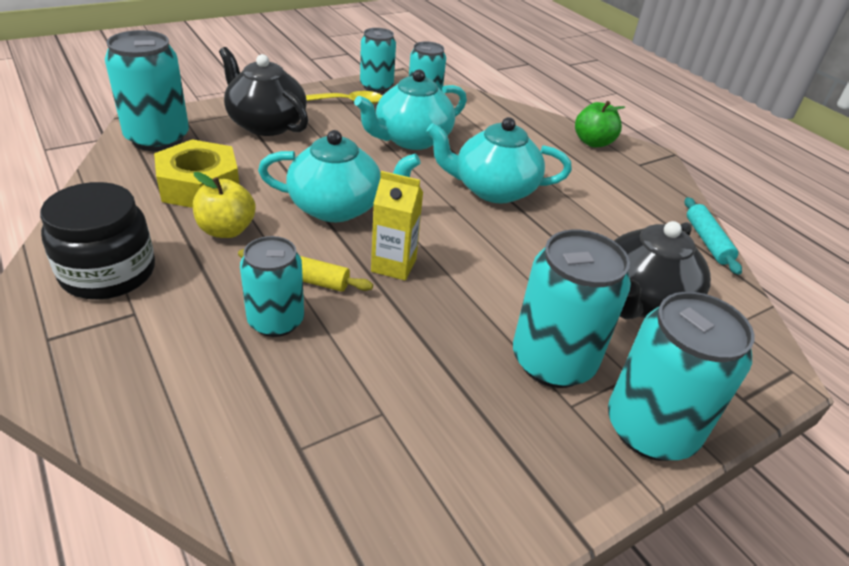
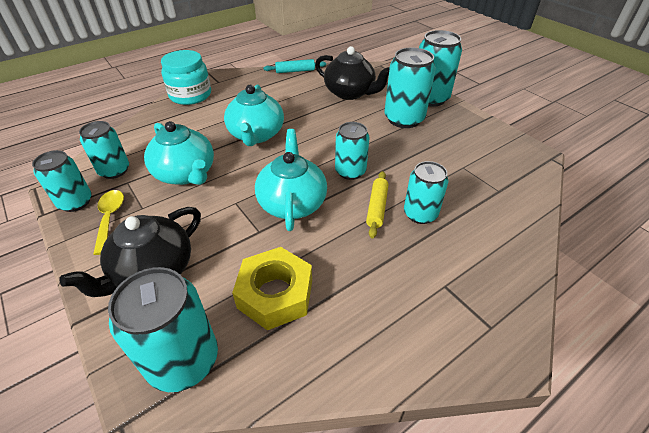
camera: 90 degrees left, 5 degrees up
black jar [40,182,155,300] -> none
yellow apple [193,172,256,238] -> none
yellow carton [371,171,423,280] -> turquoise can [335,122,370,180]
green apple [575,101,625,147] -> turquoise jar [161,50,211,105]

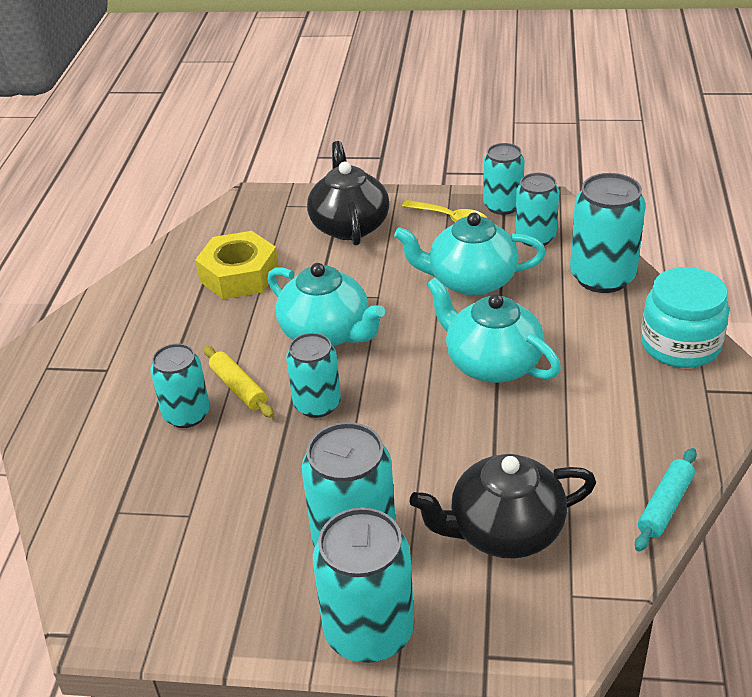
camera: 135 degrees right, 5 degrees down
turquoise can [108,267,218,392] -> turquoise can moved to [570,173,646,293]

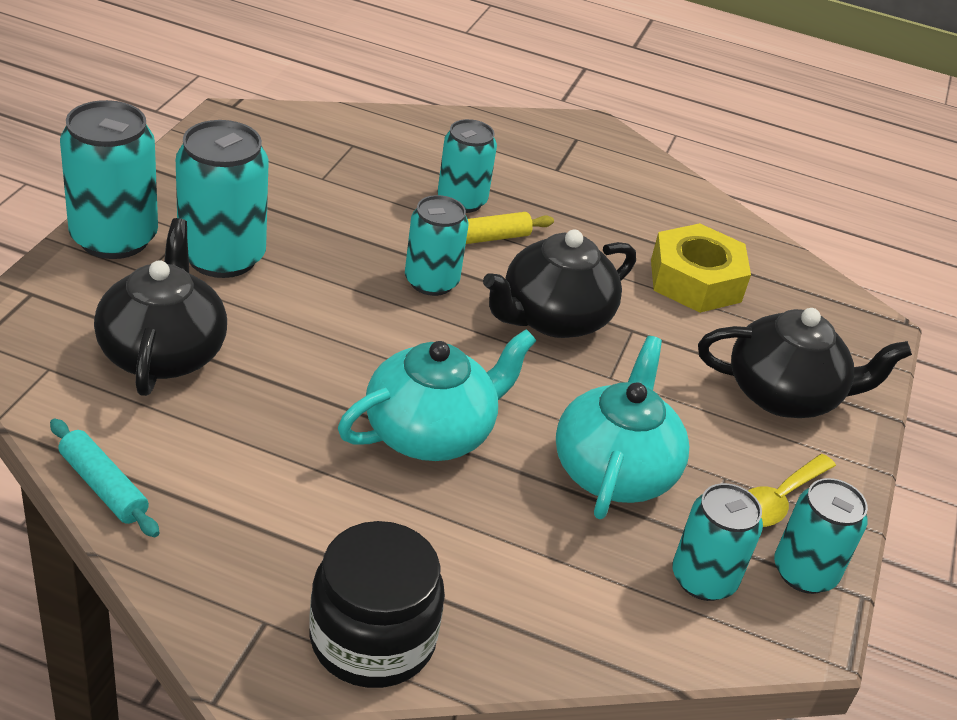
camera: 95 degrees right, 0 degrees up
turquoise teapot [268,263,385,347] -> black teapot [483,229,636,338]
turquoise can [570,173,646,293] -> none
turquoise jar [641,267,729,368] -> black jar [309,521,445,688]

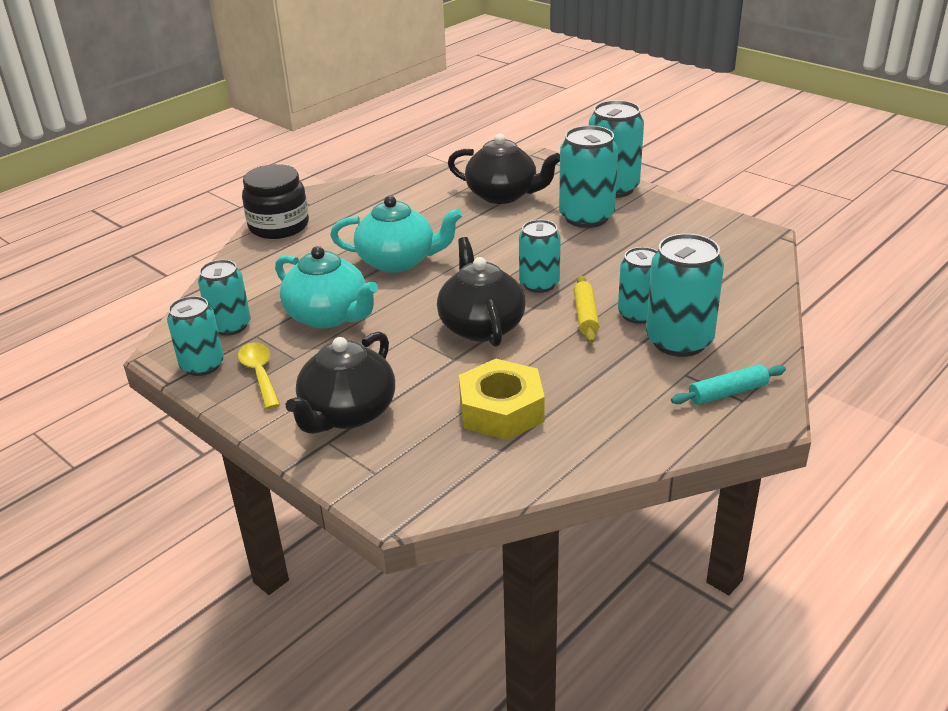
camera: 120 degrees right, 5 degrees down
turquoise rolling pin [50,418,160,537] -> turquoise rolling pin moved to [671,364,786,405]
turquoise teapot [338,329,536,461] -> turquoise teapot turned 75 degrees counterclockwise [330,196,463,273]
none -> turquoise can [646,233,724,357]

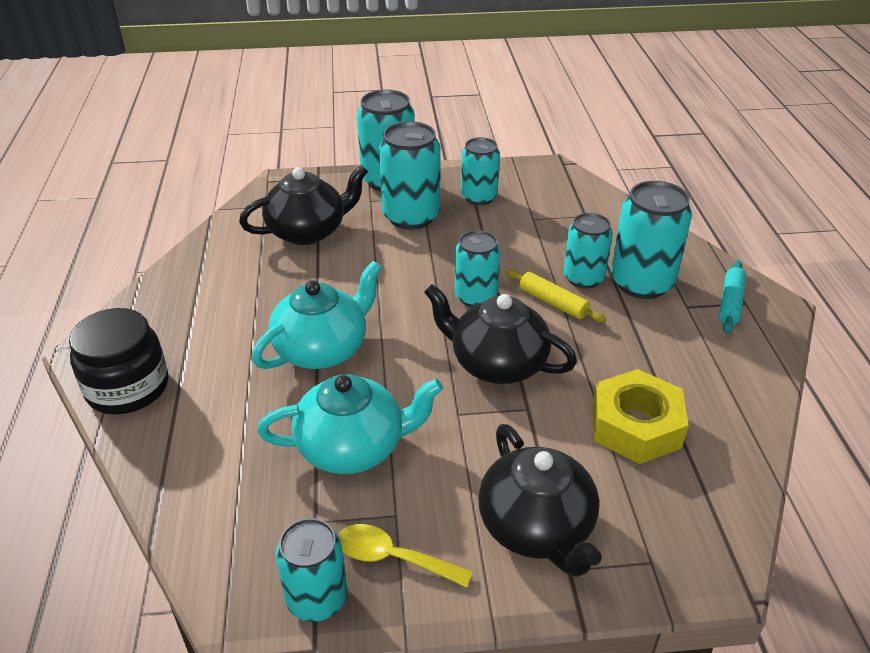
camera: 50 degrees left, 5 degrees up
turquoise can [198,260,251,336] -> turquoise can moved to [461,137,500,205]

